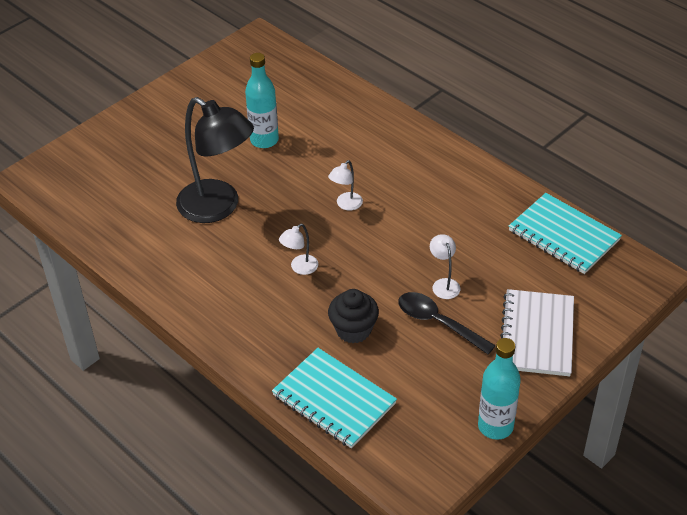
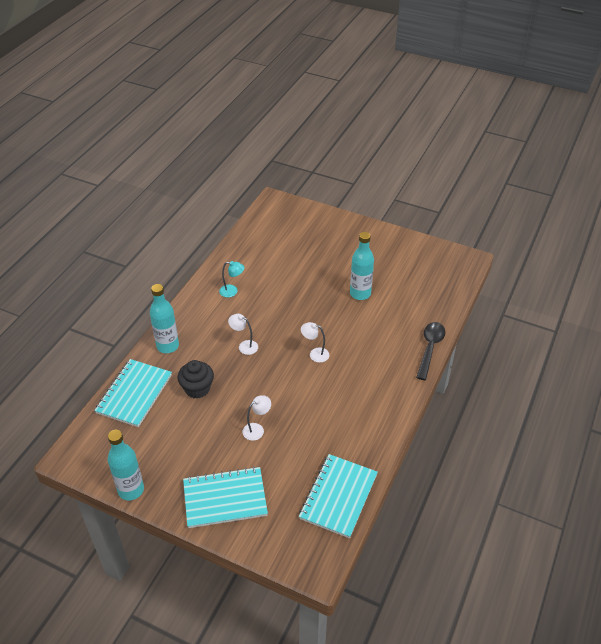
camera: 70 degrees right, 0 degrees up
black lamp [176,97,254,223] -> none
black spoon [398,292,496,355] -> black spoon moved to [416,322,445,380]
white notebook [500,289,574,376] -> turquoise notebook [183,467,268,528]
none -> turquoise bottle [150,284,179,353]
none -> turquoise lamp [219,261,245,297]

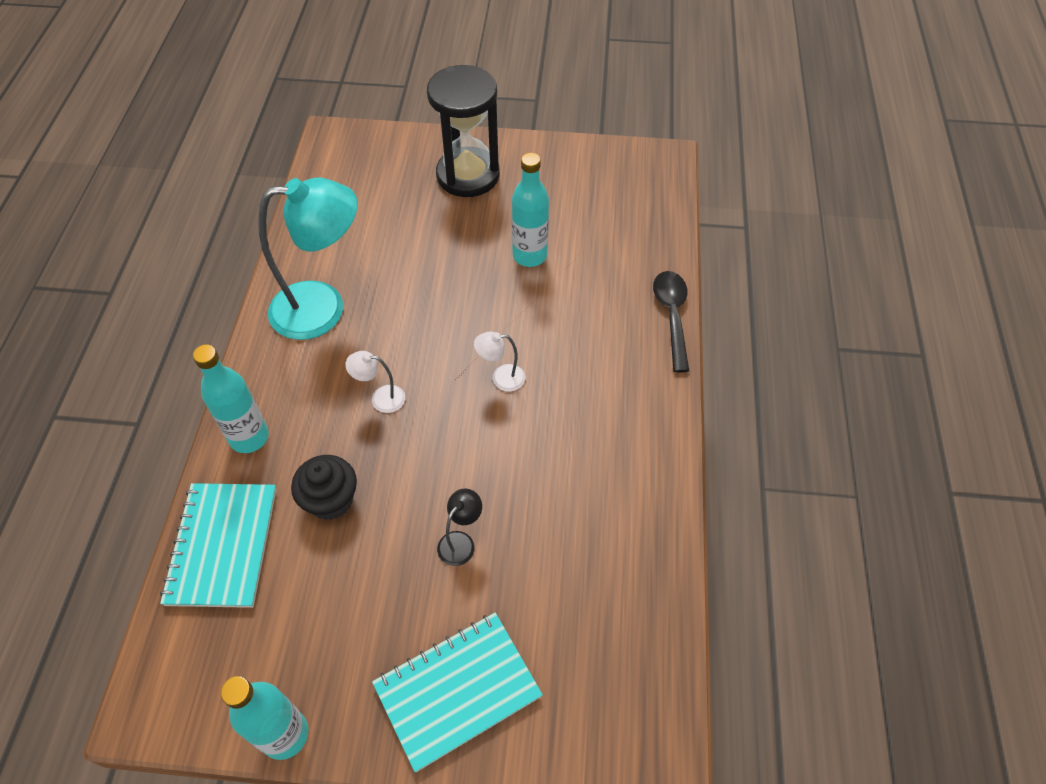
camera: 20 degrees left, 10 degrees up
turquoise lamp [219,261,245,297] -> turquoise lamp [258,178,358,340], size x2.39
white lamp [242,395,271,441] -> black lamp [437,489,482,566]
turquoise notebook [299,454,378,538] -> none
none -> black hourglass [427,65,500,197]

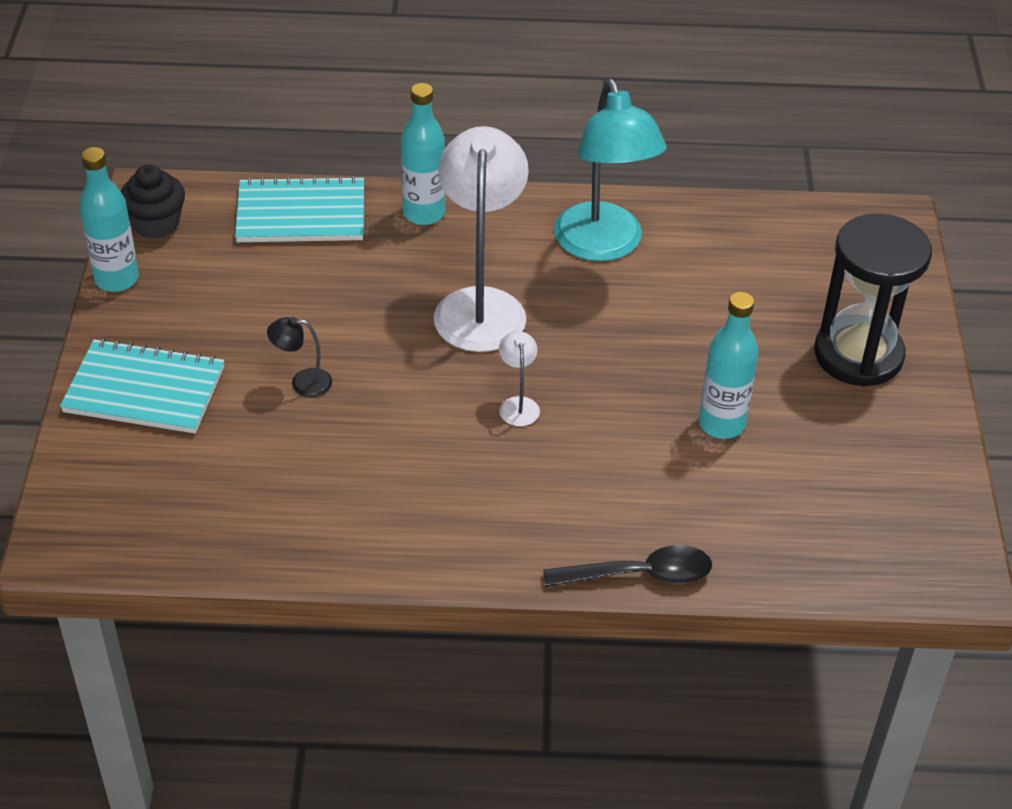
camera: 85 degrees right, 10 degrees down
black cupcake [291,455,357,520] -> black cupcake moved to [121,165,185,239]
white lamp [345,351,405,413] -> white lamp [434,126,529,352], size x2.39
turquoise notebook [372,613,543,772] -> turquoise notebook turned 45 degrees counterclockwise [60,339,224,433]
black lamp [437,489,482,566] -> black lamp turned 150 degrees clockwise [267,317,332,397]

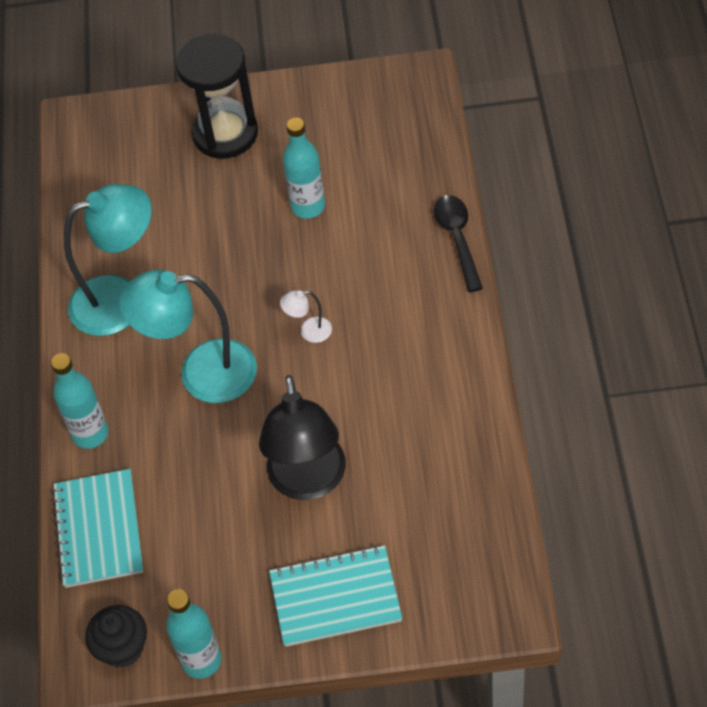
camera: 90 degrees left, 10 degrees up
turquoise notebook [60,339,224,433] -> turquoise notebook turned 75 degrees clockwise [269,545,402,647]
black lamp [267,317,332,397] -> black lamp [259,375,346,500], size x2.39
white lamp [434,126,529,352] -> turquoise lamp [119,270,257,403]

